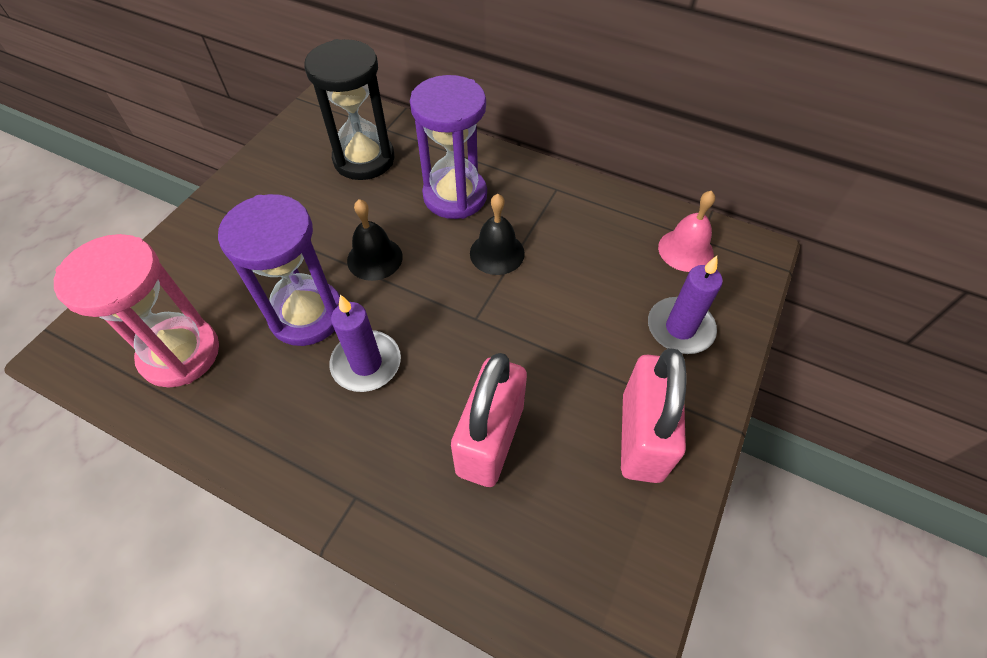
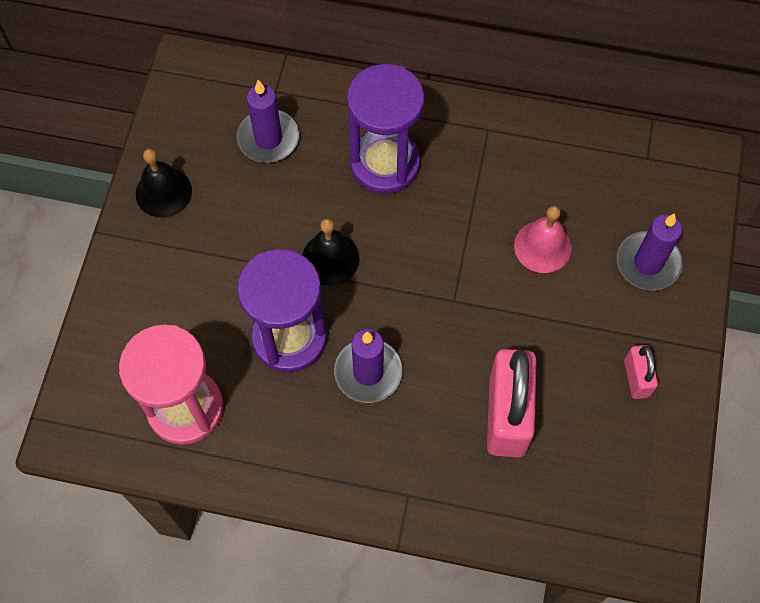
camera: 15 degrees left, 10 degrees up
black hourglass [304,39,395,180] -> purple candle [237,80,299,163]
black bell [470,194,525,275] -> black bell moved to [136,149,192,218]
pink padlock [621,348,687,483] -> pink padlock [624,345,658,399], size x0.51
pink bell [658,191,715,272] -> pink bell moved to [514,206,572,273]

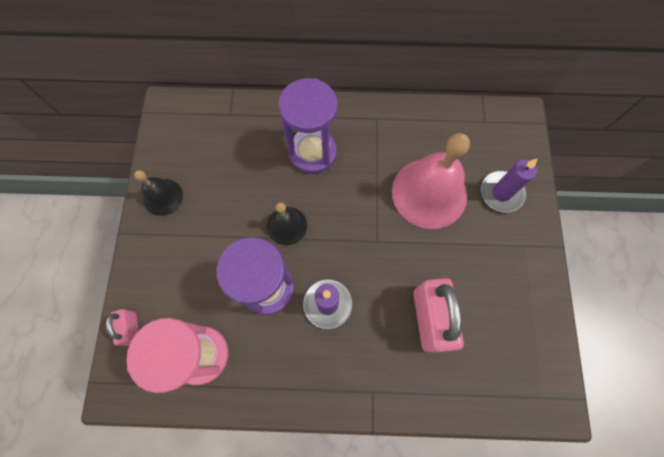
camera: 10 degrees left, 5 degrees up
purple candle [237,80,299,163] -> none
pink bell [514,206,572,273] -> pink bell [392,133,470,229], size x1.91
pink padlock [624,345,658,399] -> pink padlock moved to [106,309,139,346]

